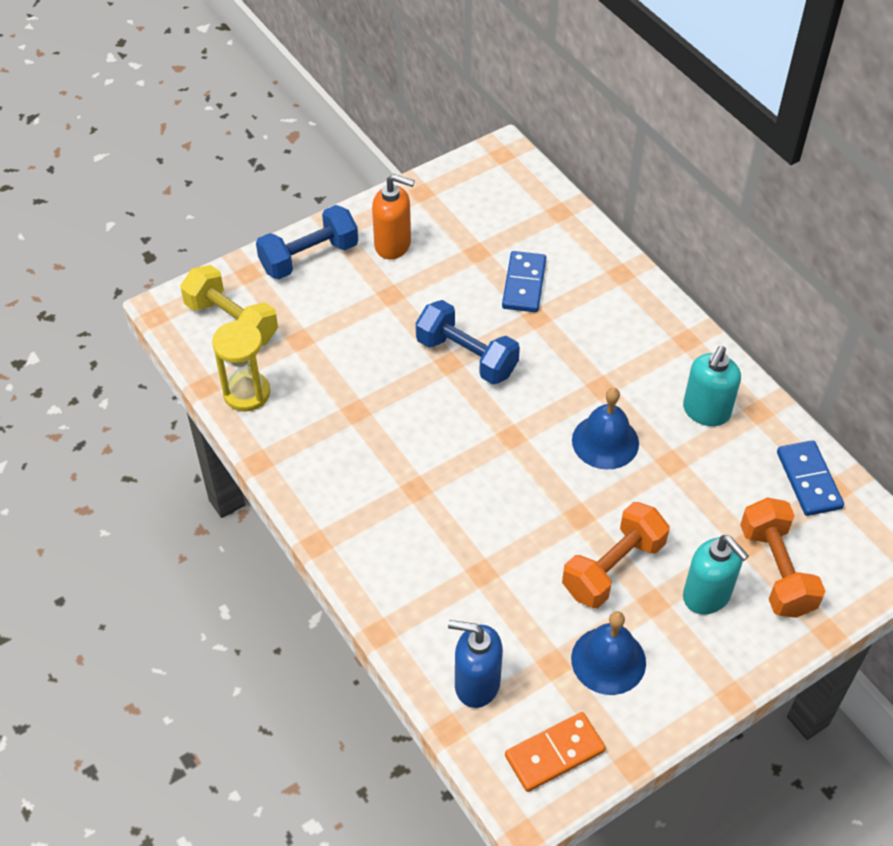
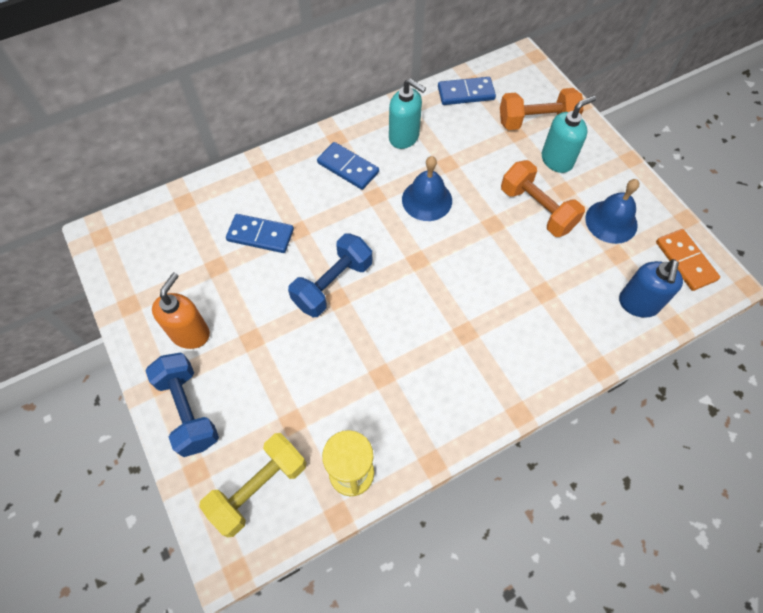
camera: 85 degrees left, 10 degrees up
none -> blue domino [317,142,379,190]

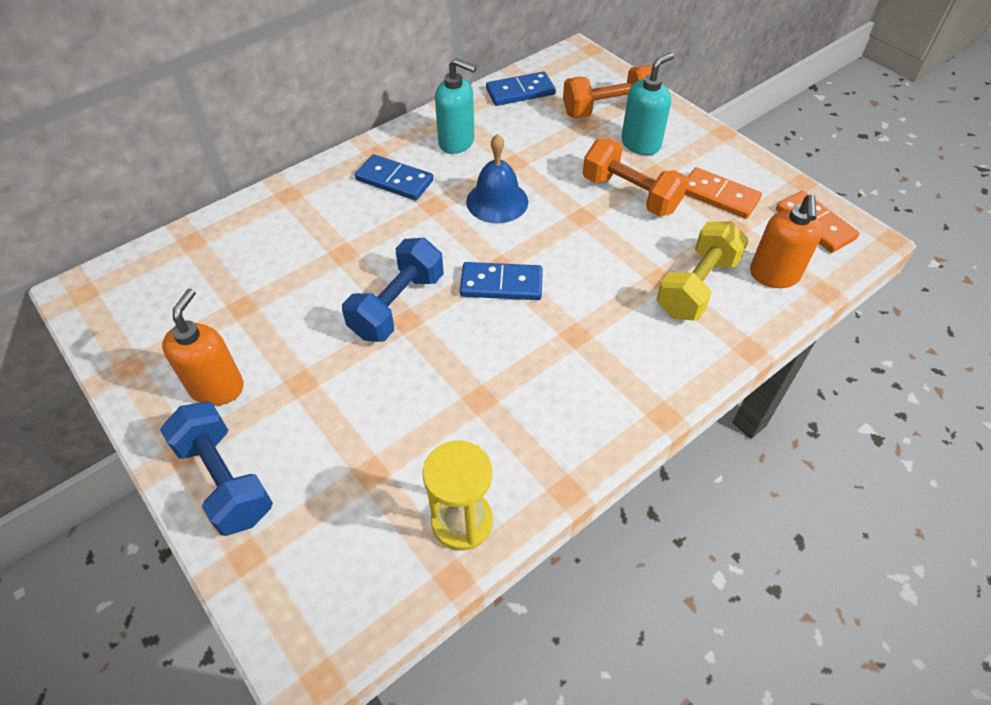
camera: 10 degrees left, 10 degrees down
yellow dumbbell [199,433,306,538] -> yellow dumbbell moved to [656,221,749,320]
blue domino [226,214,294,253] -> blue domino moved to [460,262,543,300]
blue bell [585,179,639,244] -> orange domino [685,167,762,219]
blue soap dispenser [619,259,683,318] -> orange soap dispenser [750,194,823,288]

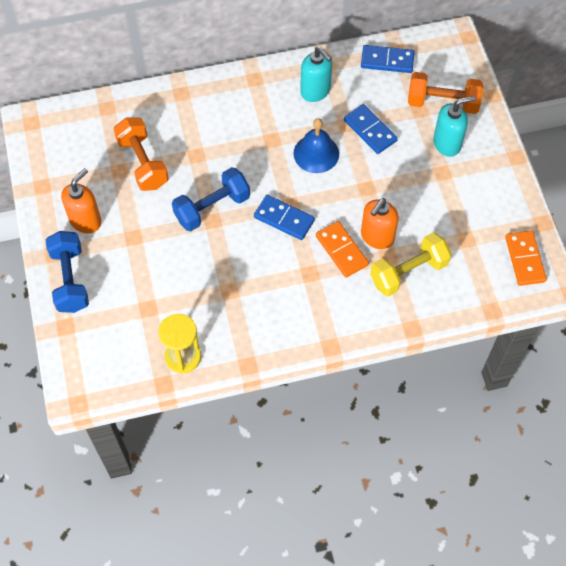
camera: 25 degrees right, 10 degrees up
blue domino [355,154,433,201] -> blue domino moved to [344,104,398,154]
orange dumbbell [583,139,688,217] -> orange dumbbell moved to [114,117,169,191]
orange domino [685,167,762,219] -> orange domino moved to [316,221,369,278]
orange soap dispenser [750,194,823,288] -> orange soap dispenser moved to [361,198,399,249]

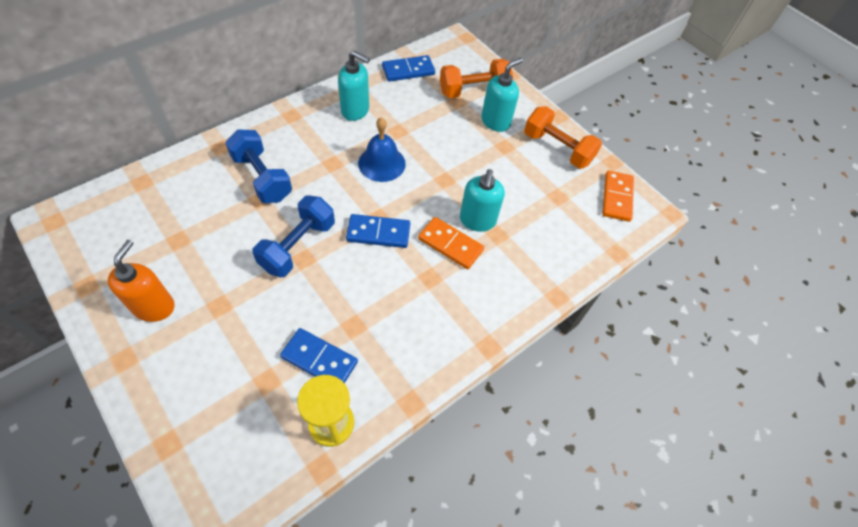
camera: 30 degrees left, 5 degrees down
blue dumbbell [46,231,89,313] -> blue dumbbell moved to [225,129,292,203]
orange dumbbell [114,117,169,191] -> orange dumbbell moved to [524,106,602,169]
blue domino [344,104,398,154] -> blue domino moved to [280,328,358,383]
orange soap dispenser [361,198,399,249] -> turquoise soap dispenser [460,169,505,232]
yellow dumbbell [370,232,452,297] -> none
orange domino [505,231,547,286] -> orange domino turned 45 degrees clockwise [602,170,634,222]

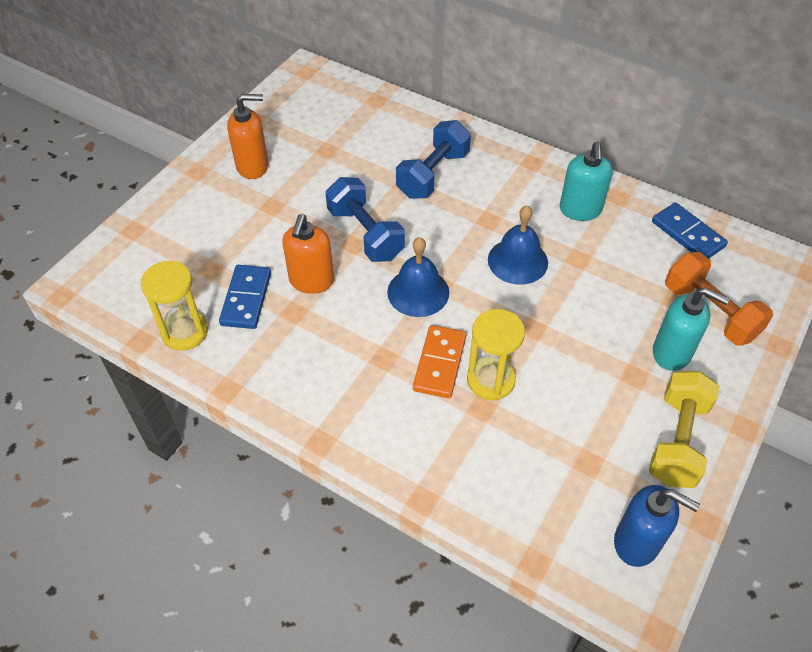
camera: 75 degrees right, 5 degrees down
blue dumbbell [253,196,335,278] -> blue dumbbell turned 45 degrees clockwise [325,177,405,262]
blue domino [346,214,410,248] -> blue bell [387,237,449,317]
turquoise soap dispenser [460,169,505,232] -> yellow hourglass [467,309,525,401]
orange dumbbell [524,106,602,169] -> yellow dumbbell [649,371,720,488]
orange domino [602,170,634,222] -> blue soap dispenser [614,485,700,567]
none -> orange soap dispenser [282,214,334,294]

